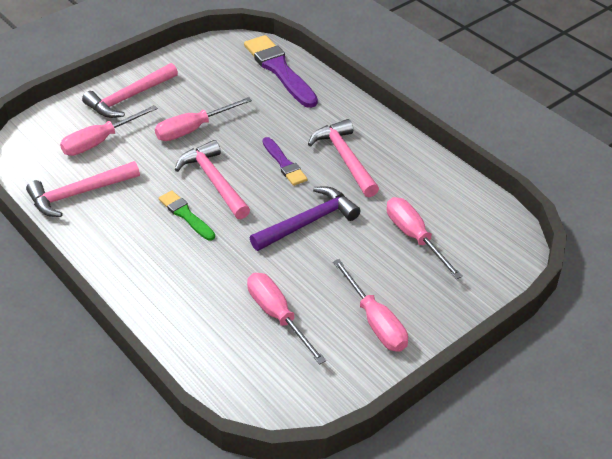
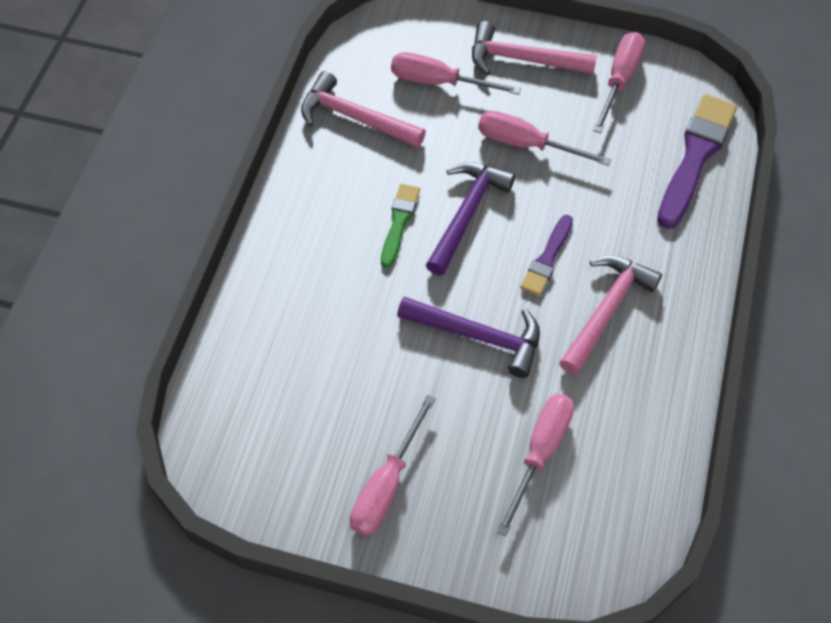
camera: 55 degrees right, 15 degrees up
pink hammer [175,140,250,219] -> purple hammer [426,162,515,275]
pink screwdriver [247,273,326,365] -> pink screwdriver moved to [593,32,645,133]

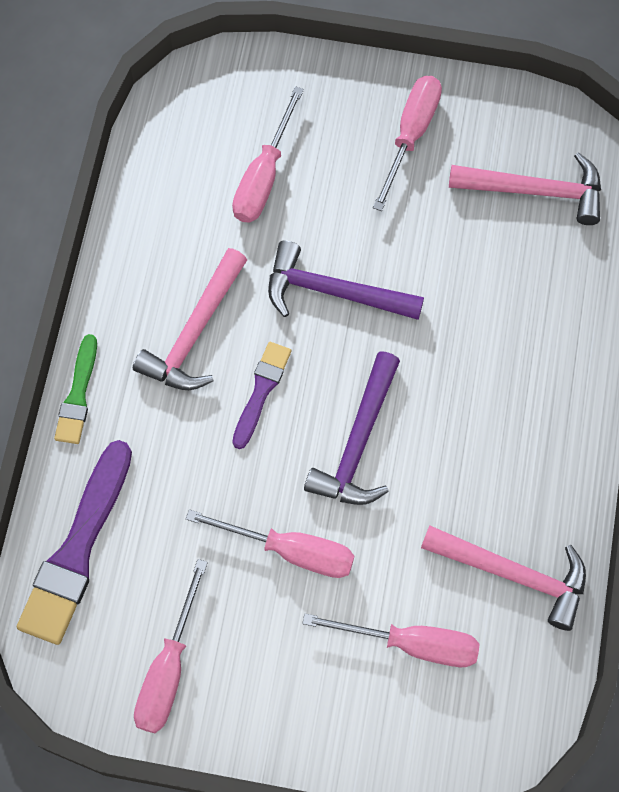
camera: 175 degrees right, 10 degrees up
green brush [381,184,420,268] -> green brush moved to [54,334,97,444]
pink hammer [472,21,597,75] -> pink hammer moved to [449,152,601,225]

